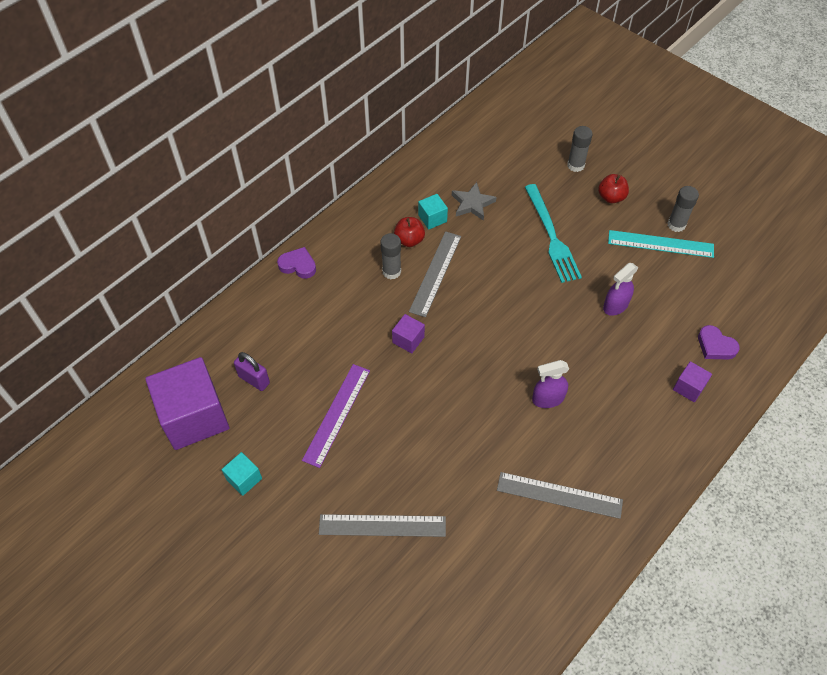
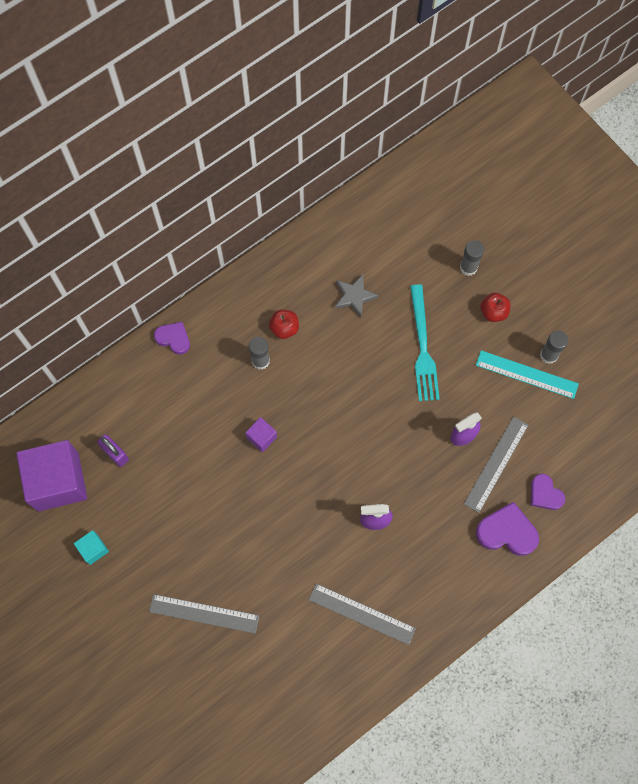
camera: 10 degrees right, 15 degrees up
purple ruler [302,364,370,468] -> none
grey ruler [409,231,461,317] -> grey ruler moved to [464,416,528,513]
turquoise cube [418,194,448,230] -> none
purple cube [673,361,712,402] -> purple heart [476,502,539,556]

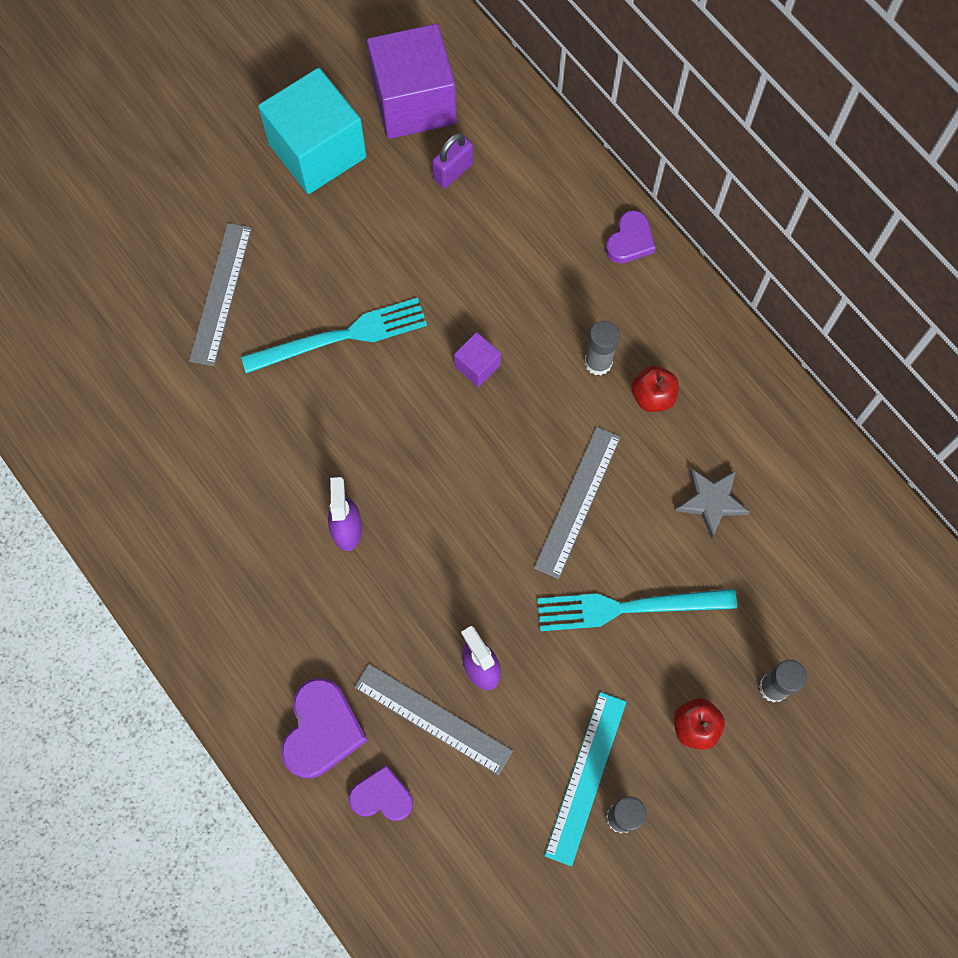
camera: 90 degrees right, 0 degrees up
turquoise cube [74,530,109,565] -> turquoise cube [258,68,366,194], size x2.27
grey ruler [309,584,416,645] -> grey ruler moved to [534,427,621,579]
purple heart [531,474,565,510] -> purple heart turned 45 degrees clockwise [349,765,413,821]
none -> turquoise fork [241,298,427,374]

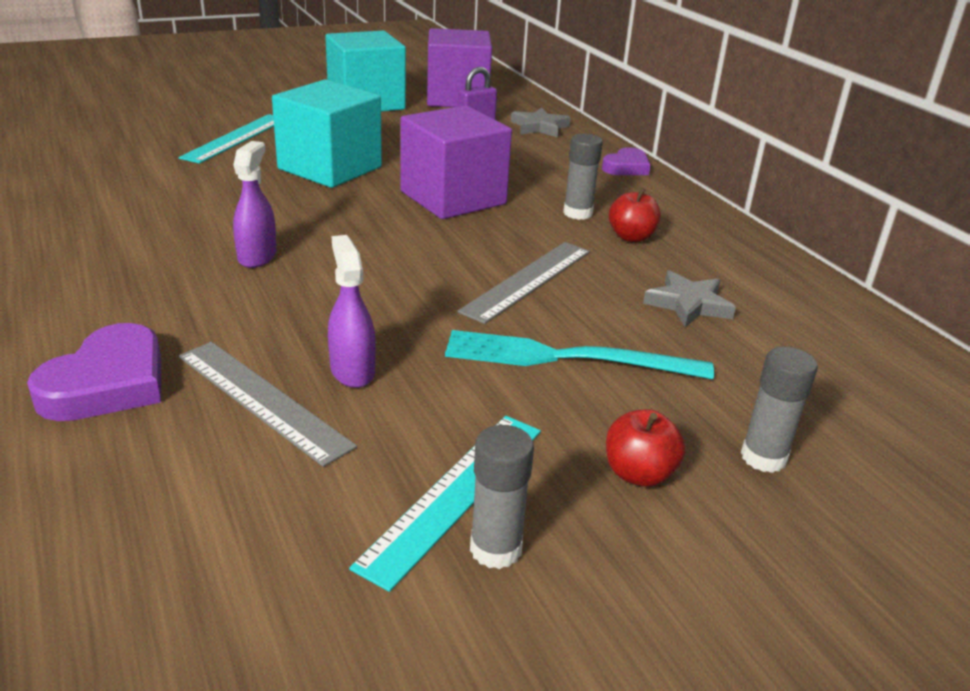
camera: 10 degrees right, 40 degrees down
grey ruler [189,223,252,366] -> turquoise ruler [179,114,274,164]
turquoise fork [241,298,427,374] -> turquoise cube [272,79,382,188]
purple heart [349,765,413,821] -> none
purple cube [454,332,501,387] -> purple cube [400,105,512,219], size x2.27
none -> grey star [511,107,571,138]

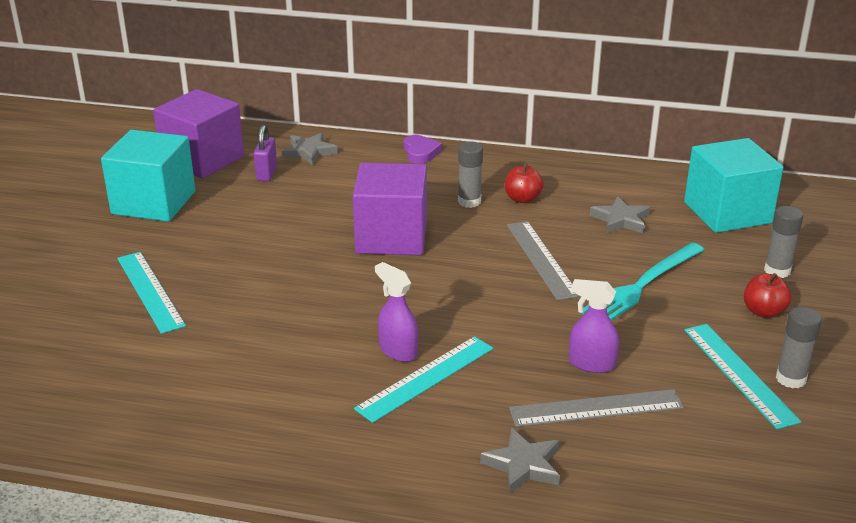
camera: 50 degrees left, 0 degrees up
purple heart [27,323,161,421] -> grey star [480,428,560,494]
turquoise cube [272,79,382,188] -> turquoise cube moved to [684,138,783,233]
none -> turquoise ruler [354,336,493,423]

